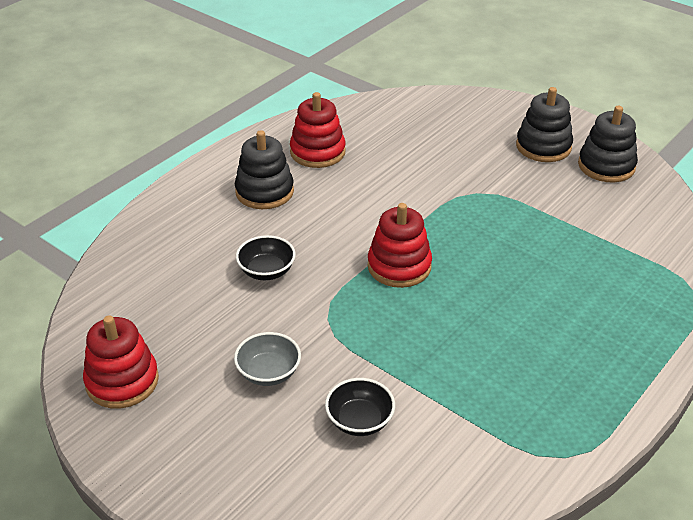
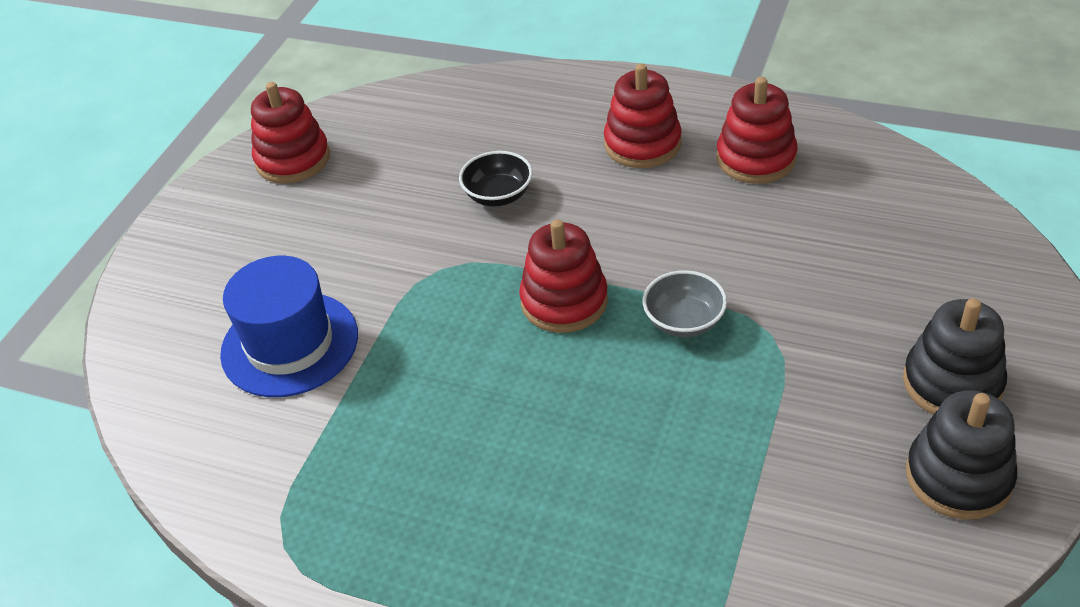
camera: 75 degrees right, 5 degrees up
grey bowl [234,332,301,386] -> grey bowl moved to [643,270,727,337]
black stacking toy [235,130,294,209] -> red stacking toy [604,63,682,168]
black bowl [325,378,395,436] -> blue hat [220,256,358,397]

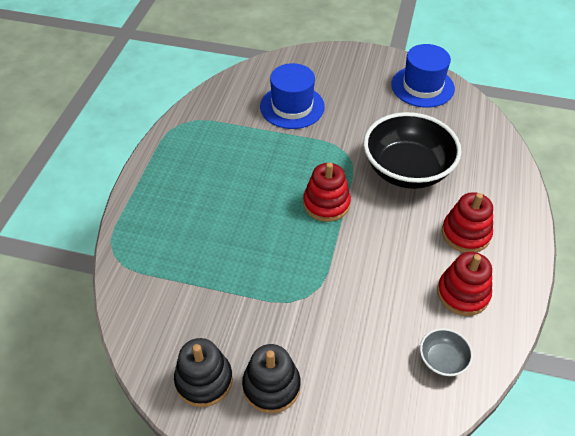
camera: 80 degrees right, 5 degrees up
red stacking toy [251,82,330,183] -> blue hat [391,44,455,108]
black bowl [459,151,533,206] -> black bowl [364,112,462,189], size x2.26
grey bowl [643,270,727,337] -> grey bowl moved to [420,328,473,377]

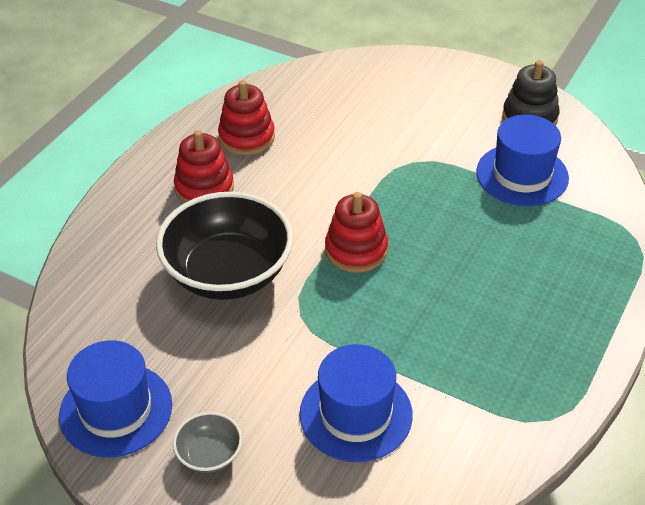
camera: 165 degrees left, 5 degrees down
black stacking toy [242,344,301,413] -> none
grey bowl [420,328,473,377] -> grey bowl moved to [173,412,242,473]
none -> blue hat [476,115,569,206]

